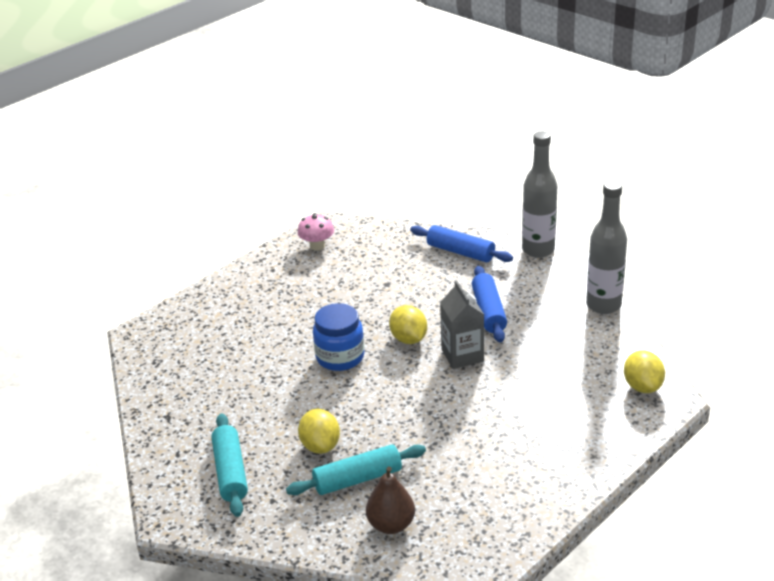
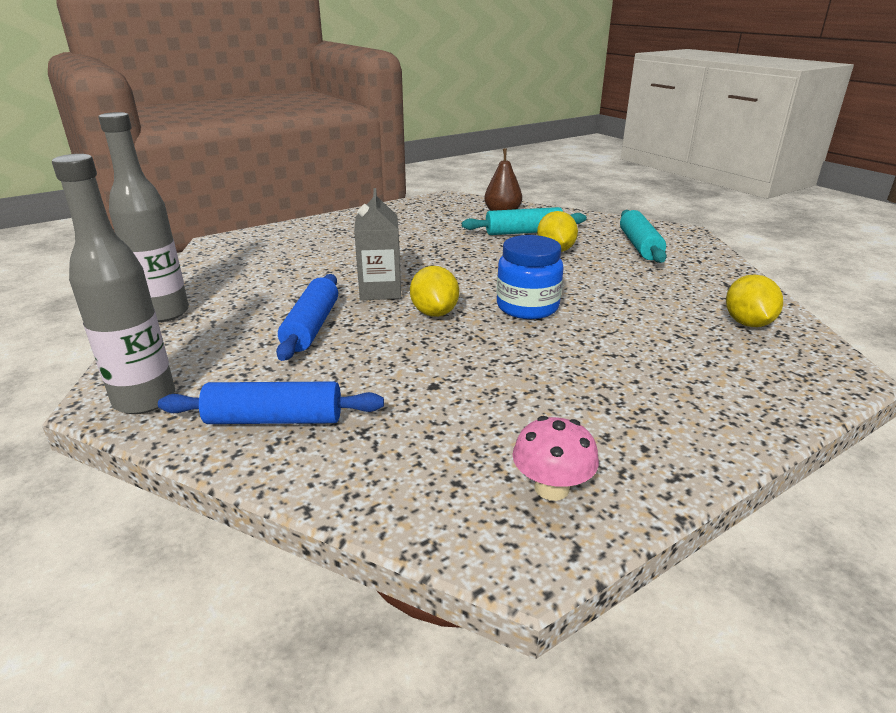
camera: 170 degrees left, 5 degrees down
blue rolling pin [410,225,513,263] -> blue rolling pin turned 45 degrees counterclockwise [158,381,384,424]
yellow lemon [624,350,665,393] -> yellow lemon moved to [726,274,783,327]

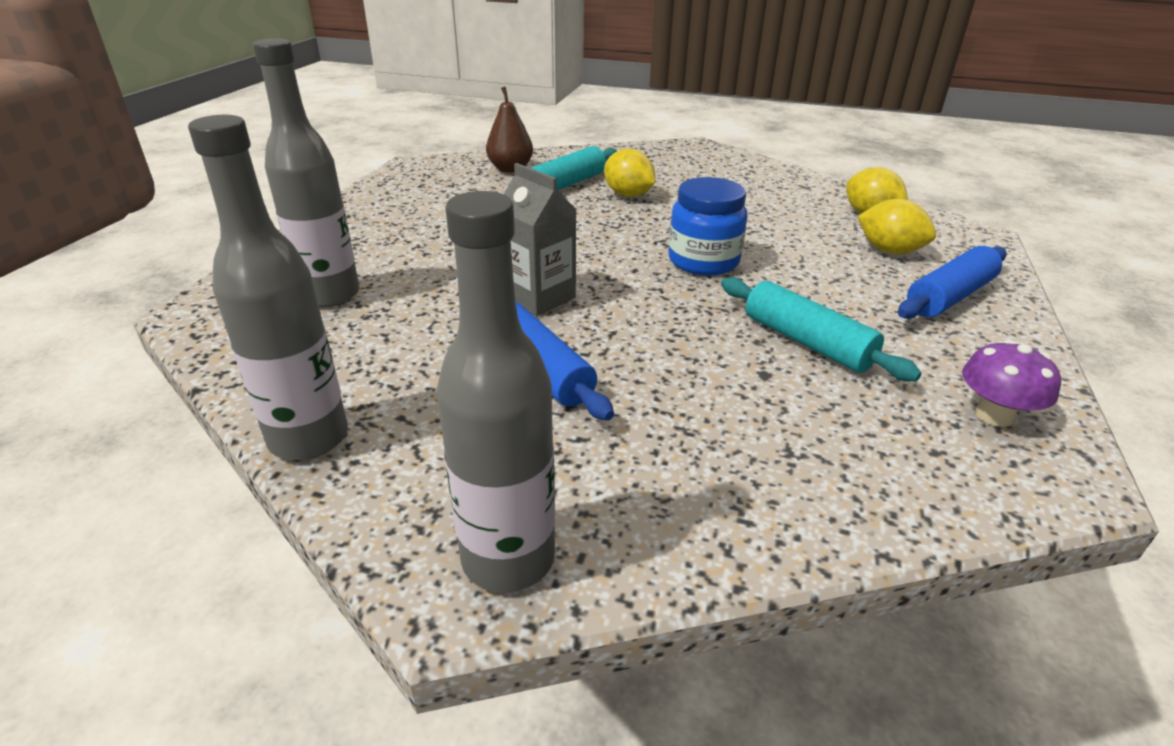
camera: 40 degrees left, 5 degrees up
blue rolling pin [158,381,384,424] -> blue rolling pin moved to [898,246,1007,319]
yellow lemon [410,266,459,317] -> yellow lemon moved to [858,199,936,254]
pink mushroom [512,416,599,501] -> purple mushroom [962,340,1061,427]
turquoise rolling pin [620,210,667,263] -> turquoise rolling pin moved to [721,277,922,381]
none -> grey bottle [253,38,359,307]

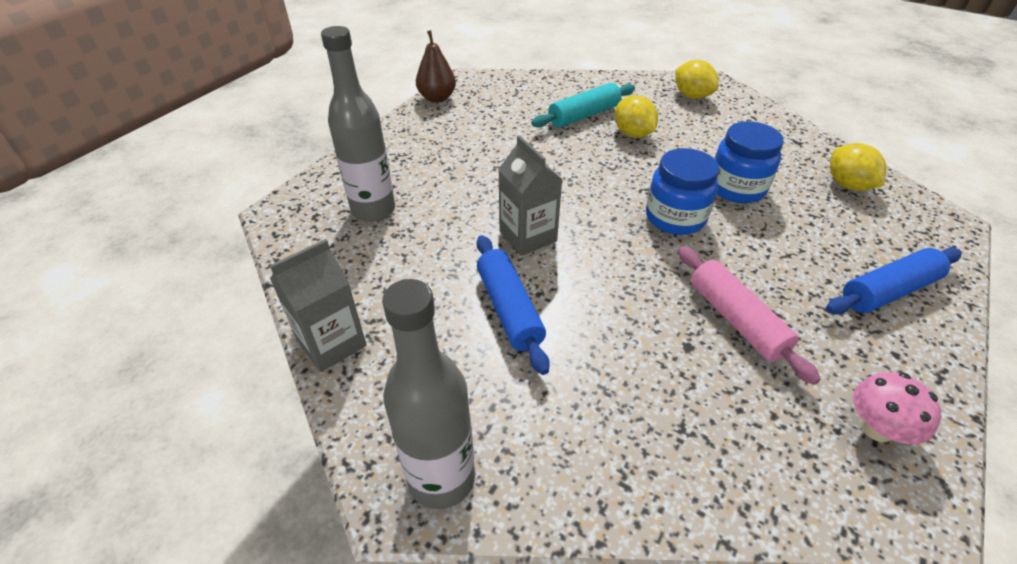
camera: 15 degrees right, 10 degrees up
grey bottle [188,115,348,460] -> grey carton [270,239,367,372]
brown pear [486,86,533,173] -> brown pear moved to [416,30,456,103]
turquoise rolling pin [721,277,922,381] -> pink rolling pin [678,246,821,385]
yellow lemon [858,199,936,254] -> yellow lemon moved to [675,60,718,99]
purple mushroom [962,340,1061,427] -> pink mushroom [853,372,941,444]
none -> blue jar [714,121,784,203]

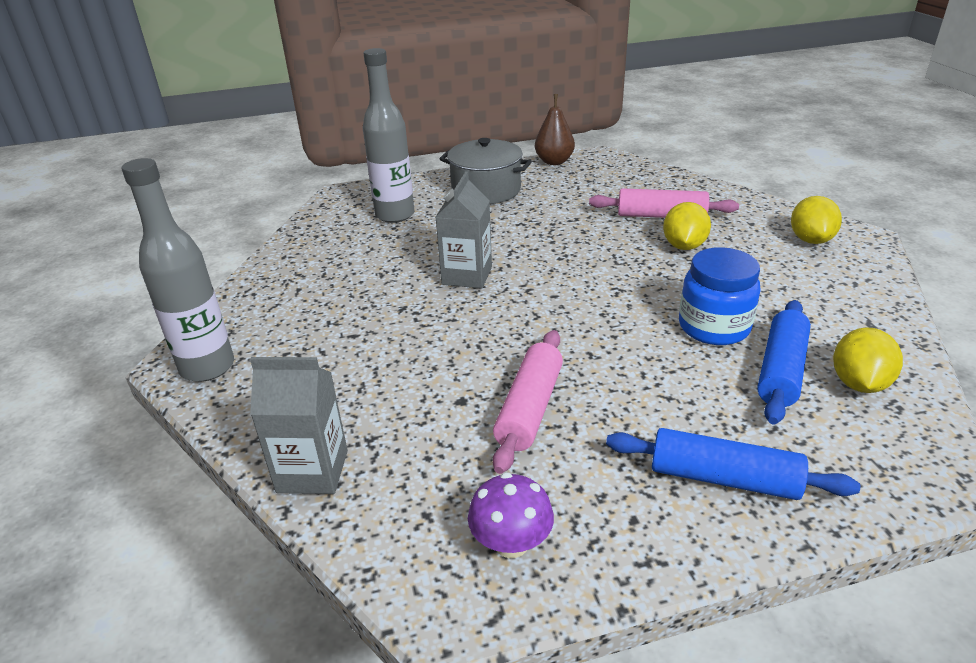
camera: 45 degrees right, 10 degrees down
grey carton [270,239,367,372] -> grey carton moved to [250,357,348,494]
blue rolling pin [477,235,550,375] -> blue rolling pin moved to [757,300,811,424]
turquoise rolling pin [531,83,635,128] -> pink rolling pin [589,188,739,218]
blue jar [646,148,720,235] -> none
pink mushroom [853,372,941,444] -> purple mushroom [468,472,554,558]
none -> grey pot [440,138,532,204]

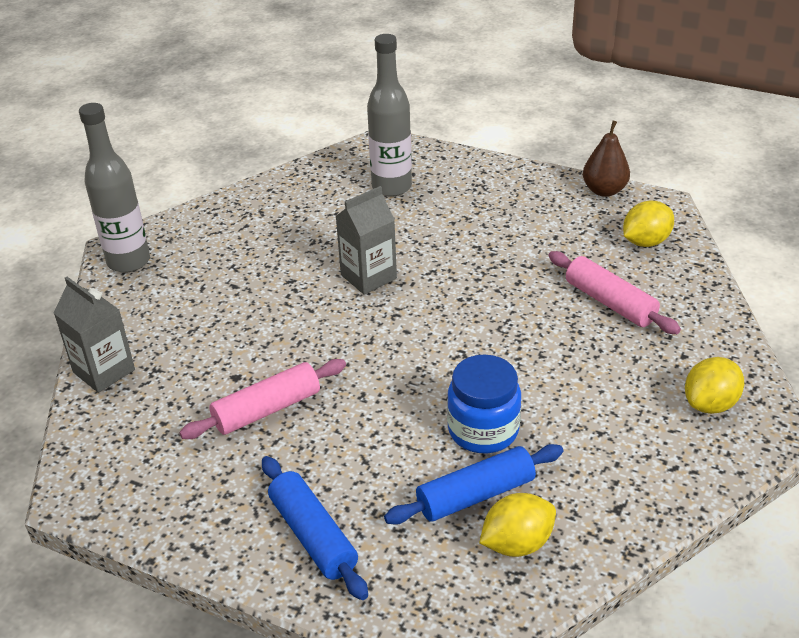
camera: 40 degrees right, 5 degrees up
grey pot [440,138,532,204] -> none
purple mushroom [468,472,554,558] -> none
yellow lemon [663,202,711,250] -> yellow lemon moved to [623,201,674,247]

